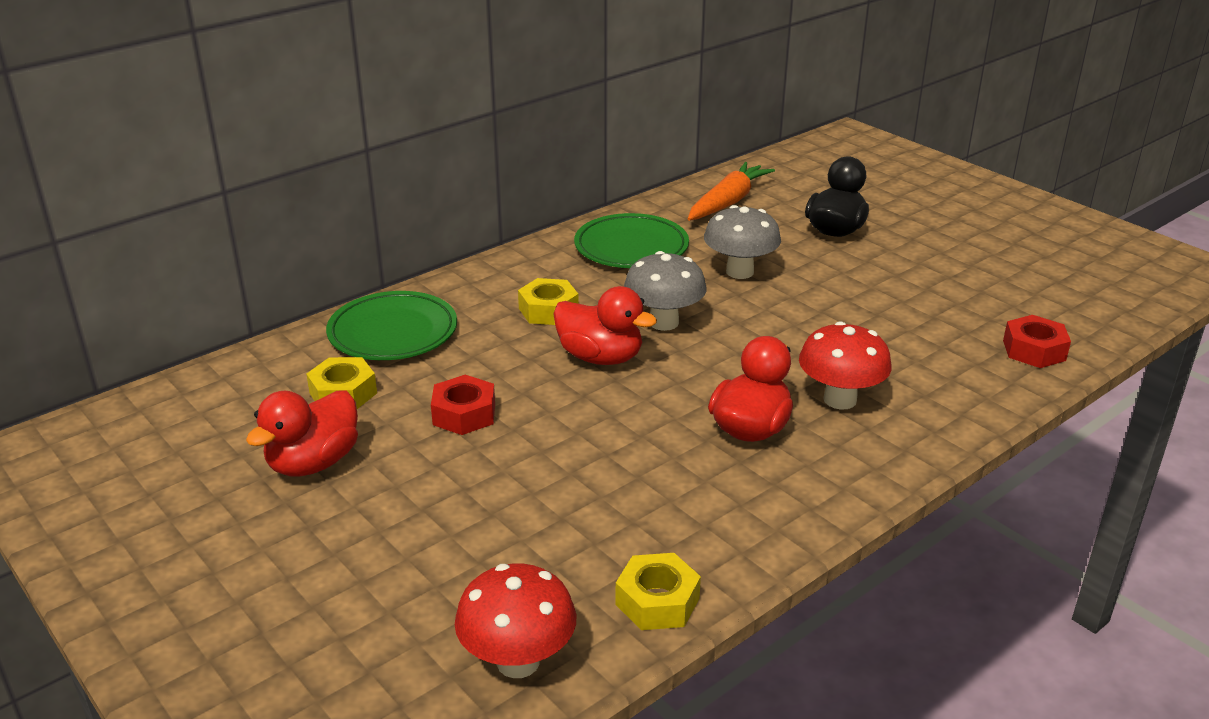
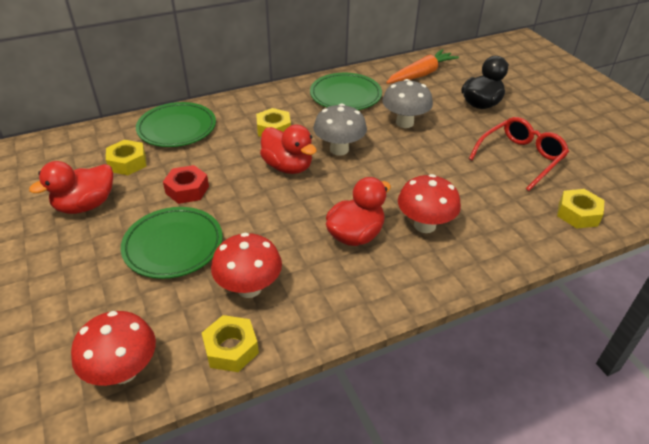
camera: 15 degrees right, 10 degrees up
red nut [1003,315,1071,368] -> yellow nut [557,189,604,228]
none -> green plate [121,207,223,279]
none -> red mushroom [211,233,282,298]
none -> red glasses [469,117,569,191]

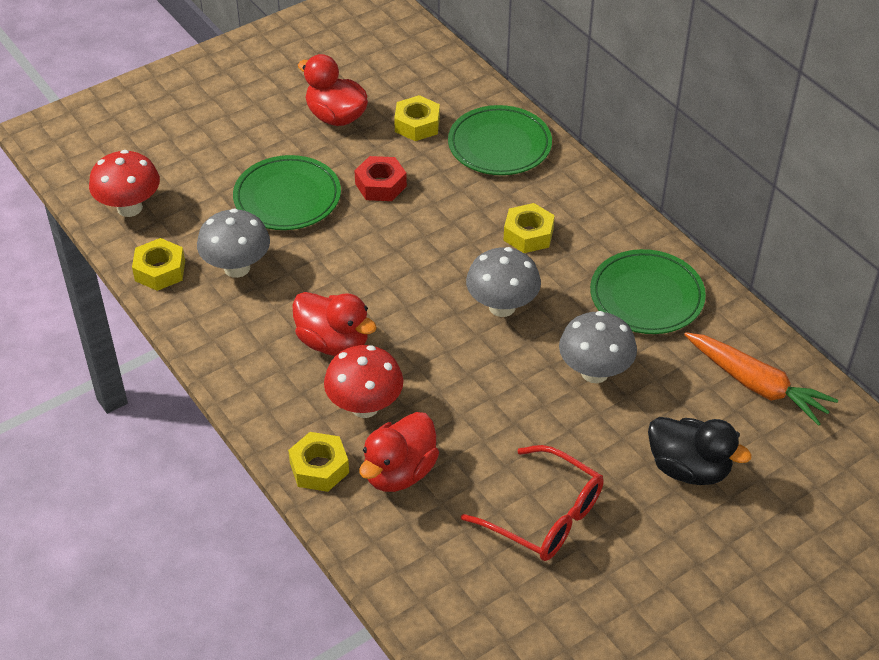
camera: 80 degrees right, 5 degrees up
red mushroom [211,233,282,298] -> grey mushroom [197,208,270,278]
red duck [260,125,317,174] -> red duck moved to [360,412,439,492]
yellow nut [557,189,604,228] -> yellow nut moved to [288,432,349,492]

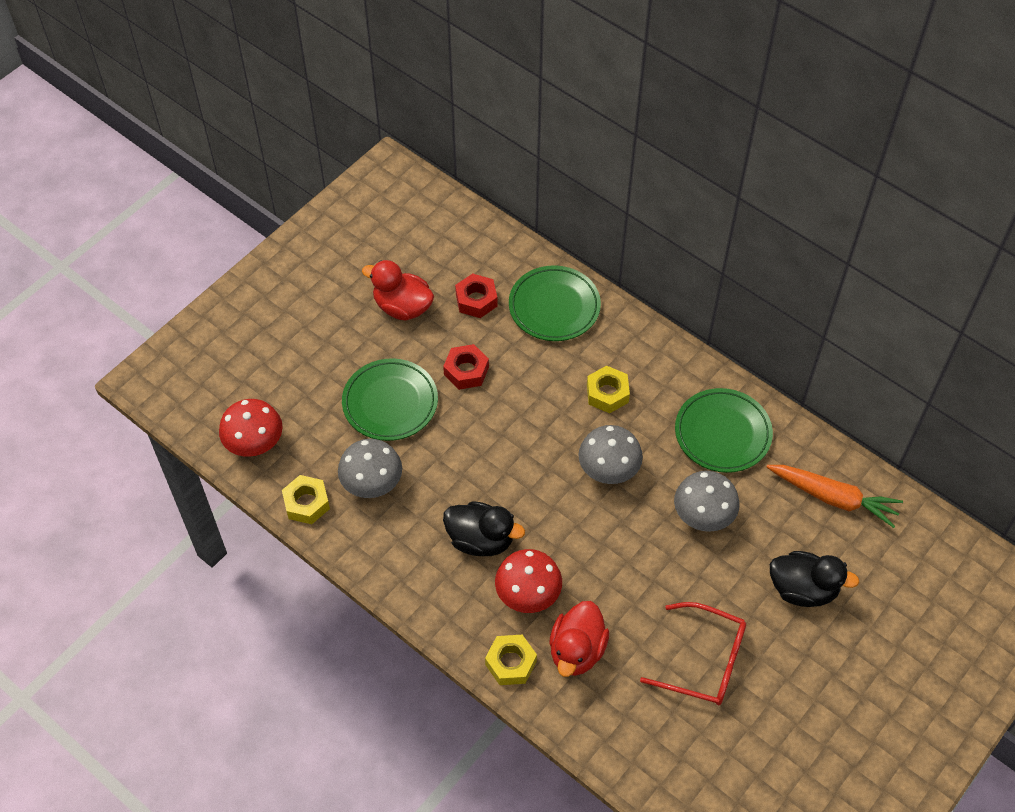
camera: 15 degrees left, 10 degrees up
red duck [292,292,377,356] -> black duck [443,501,525,556]
yellow nut [394,95,440,141] -> red nut [455,273,497,318]

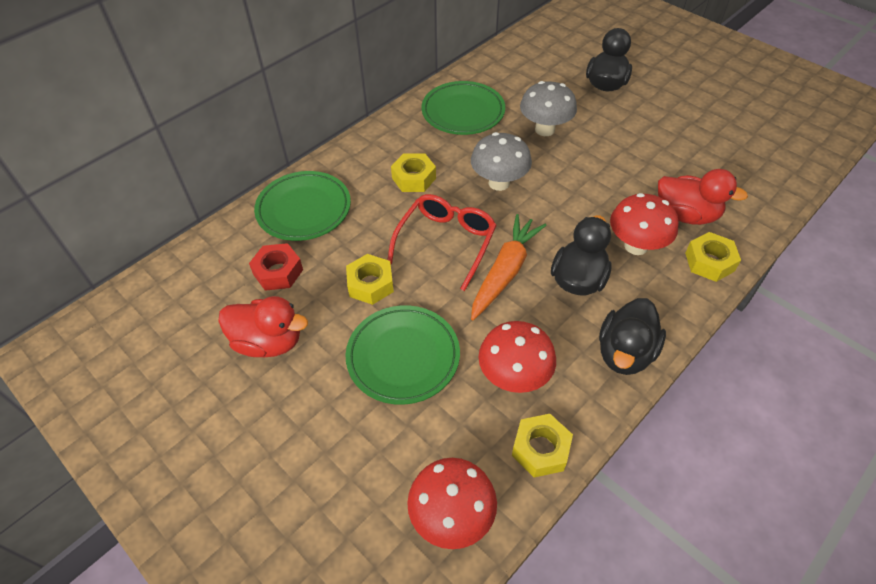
camera: 85 degrees left, 5 degrees down
grey mushroom [338,439,402,498] -> red mushroom [479,321,556,393]
red duck [362,260,434,320] -> red duck turned 105 degrees counterclockwise [218,296,308,357]
red nut [443,344,489,390] -> yellow nut [346,254,394,305]
red glasses [640,602,746,705] -> red glasses moved to [387,194,497,291]
orange carrot [766,465,903,528] -> orange carrot moved to [471,214,547,320]
none -> black duck [599,298,666,375]

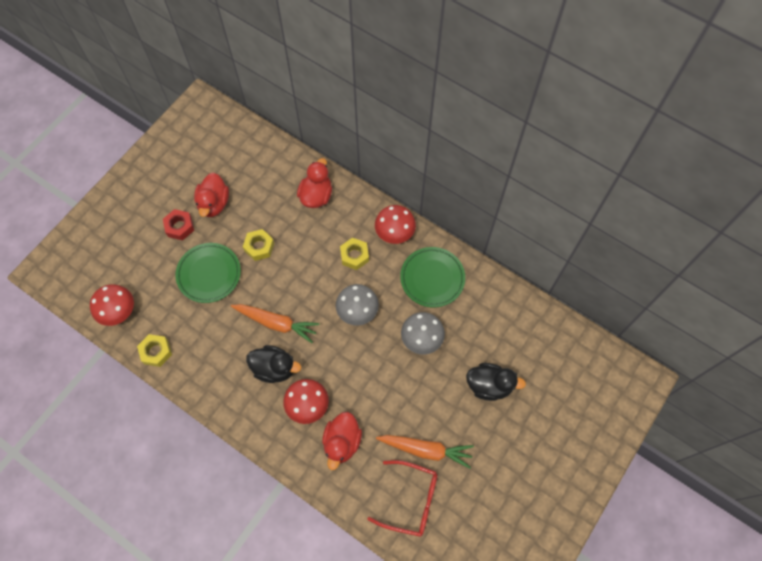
camera: 80 degrees right, 15 degrees up
red nut [249,243,303,291] -> red nut moved to [163,209,194,240]
green plate [254,171,351,241] -> red duck [297,158,332,208]
red glasses [387,194,497,291] -> red glasses moved to [368,460,437,537]
red mushroom [479,321,556,393] -> red mushroom moved to [375,205,416,244]
black duck [599,298,666,375] -> none
yellow nut [685,232,741,282] -> none
none -> orange carrot [376,435,474,469]

